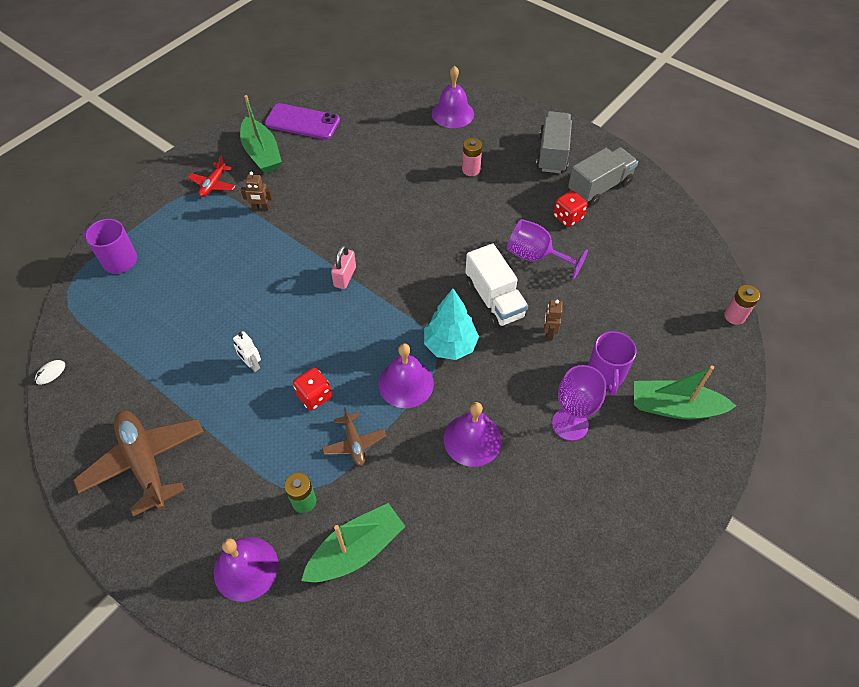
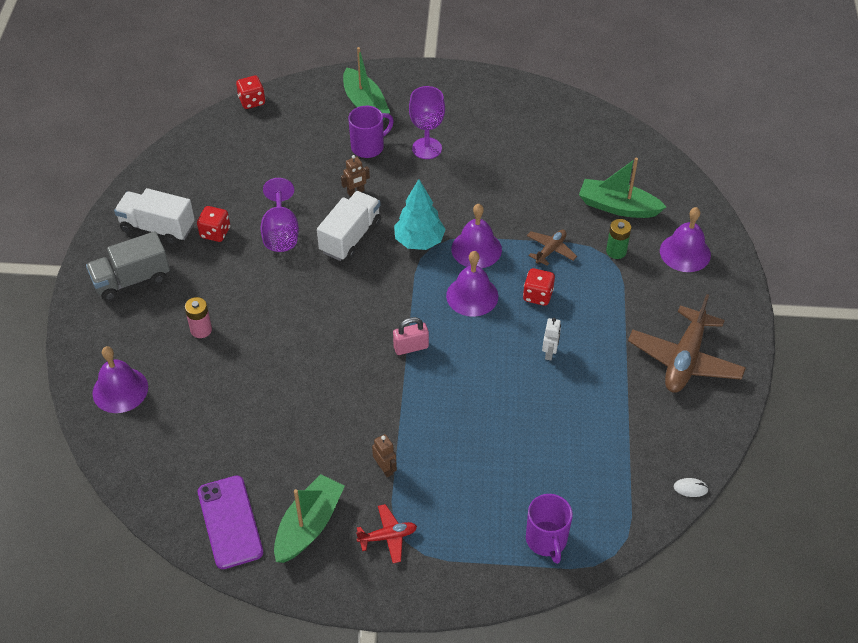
camera: 125 degrees left, 5 degrees down
purple bell [444,402,502,467] -> purple bell moved to [446,251,498,317]
grey truck [568,147,638,206] -> white truck [114,188,195,245]
pink battery [724,285,760,325] -> red dice [236,76,265,109]

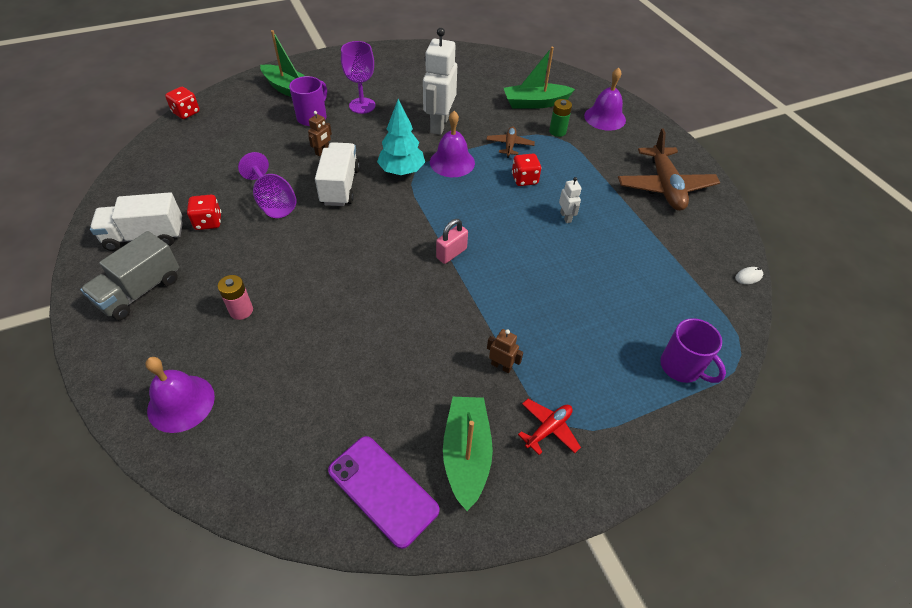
camera: 30 degrees left, 0 degrees up
purple bell [446,251,498,317] -> none
none -> white robot [423,28,457,135]

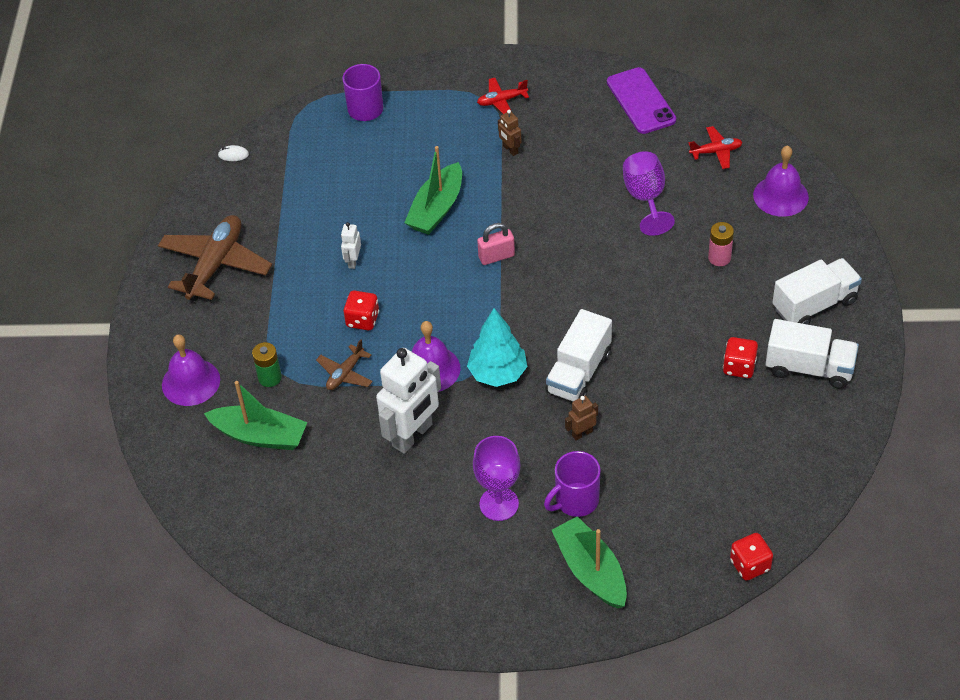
camera: 150 degrees left, 0 degrees up
grey truck [80,231,179,320] -> white truck [772,258,862,325]
purple goblet [238,152,297,218] -> purple goblet moved to [623,151,675,236]
green boat [443,397,493,511] -> green boat moved to [404,146,462,235]
none -> red plane [688,126,743,169]

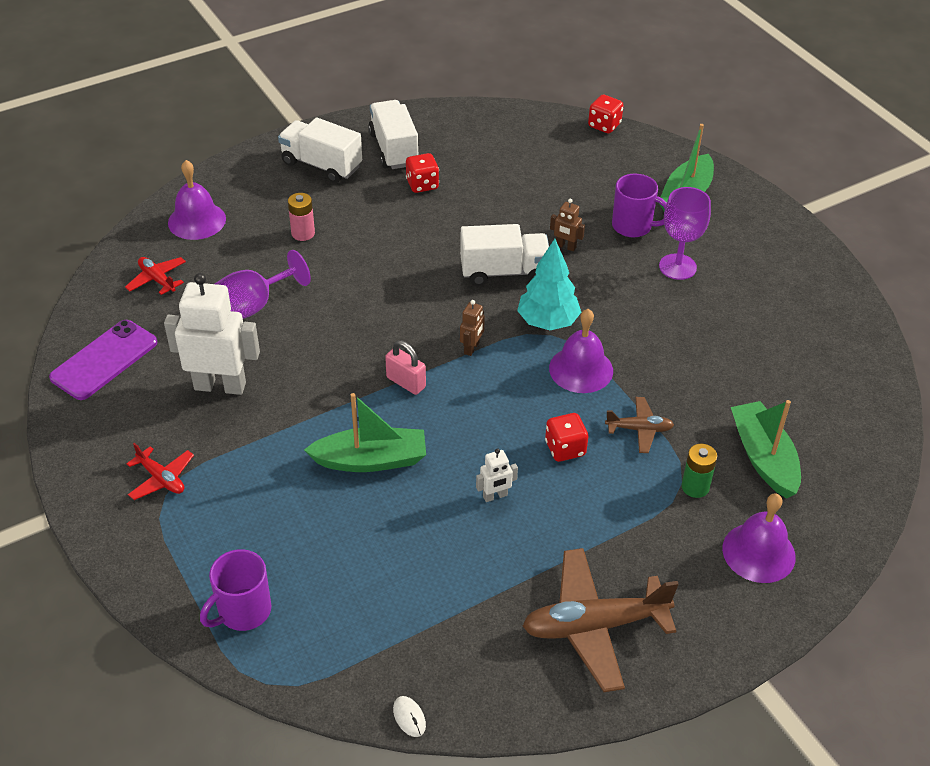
camera: 125 degrees left, 5 degrees down
white robot [376,348,441,454] -> white robot moved to [164,273,260,395]
brown robot [498,110,522,156] -> brown robot moved to [460,300,485,356]

